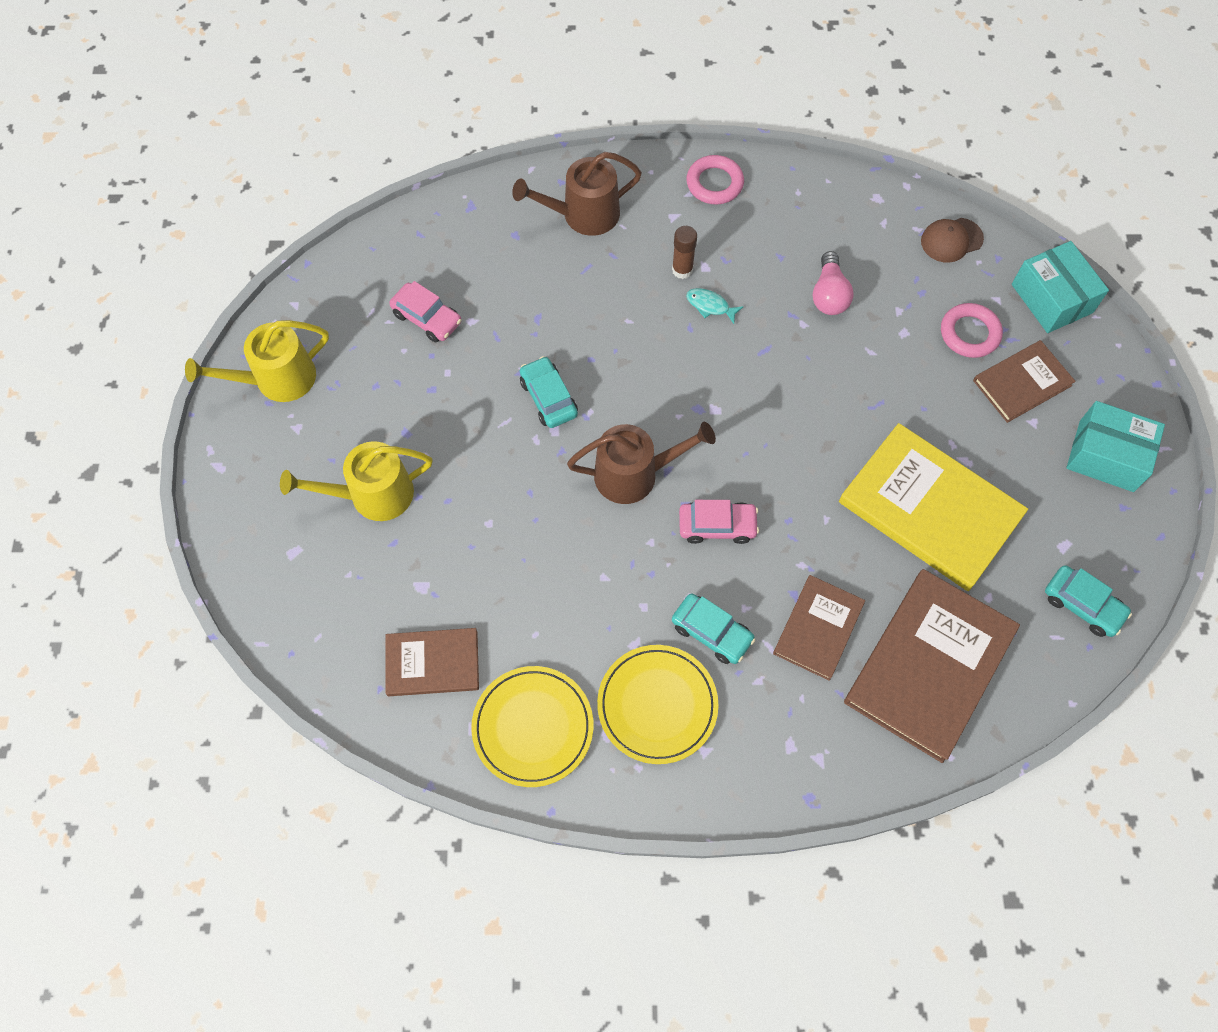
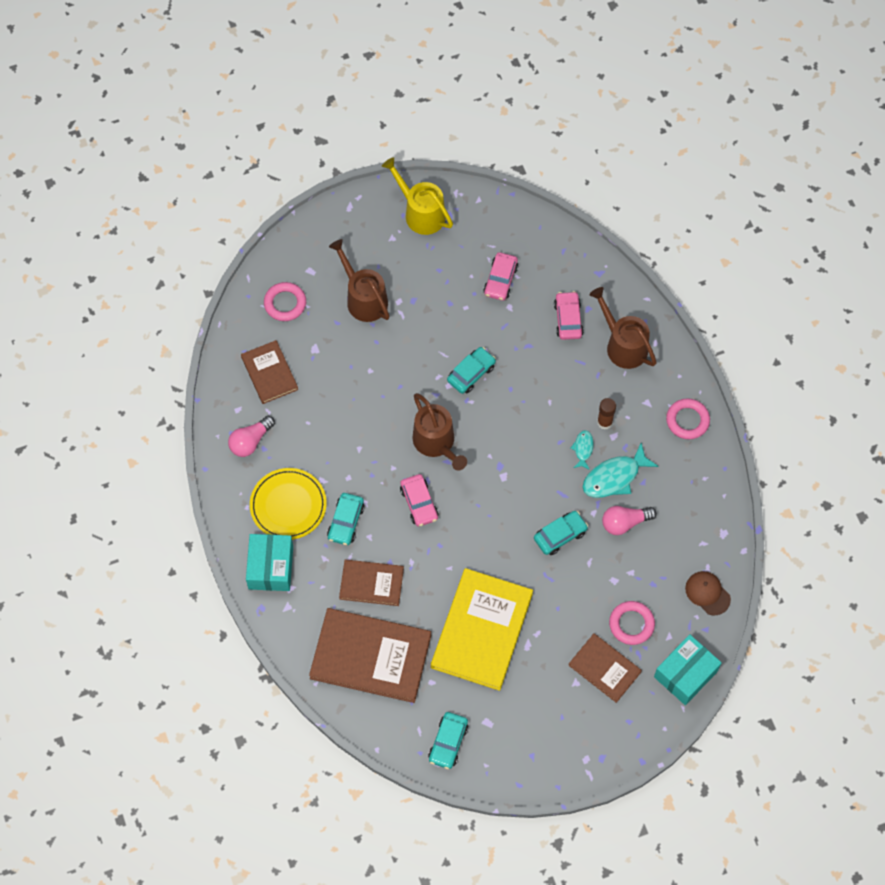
camera: 70 degrees right, 0 degrees up
yellow watering can [280,441,432,521] -> brown watering can [329,239,389,322]
yellow plate [471,666,593,787] -> pink light bulb [228,416,275,457]
turquoise box [1066,401,1165,492] -> turquoise box moved to [246,534,293,591]
none -> pink ring [264,282,306,321]
none -> turquoise car [534,511,588,555]
none -> pink car [554,291,584,340]
none -> turquoise fish [582,443,659,498]

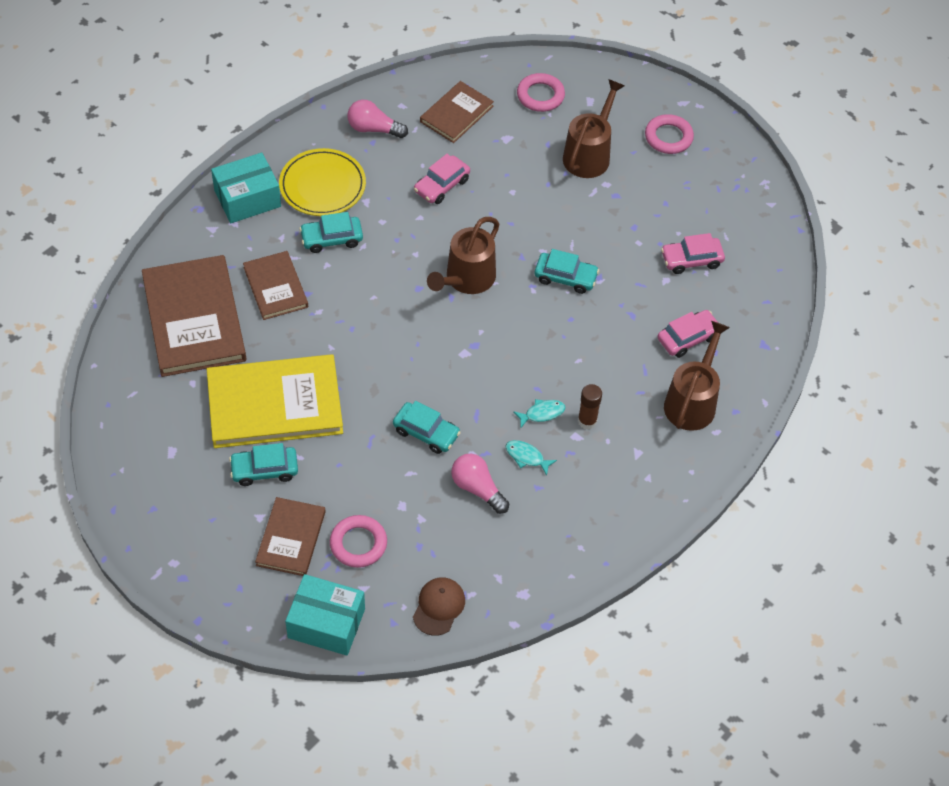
camera: 60 degrees right, 10 degrees down
yellow watering can [382,157,453,235] -> none
pink car [400,474,438,527] -> pink car moved to [414,154,470,204]
turquoise car [428,712,468,769] -> turquoise car moved to [229,443,298,486]
turquoise fish [582,443,659,498] -> turquoise fish [505,440,557,476], size x0.53
pink ring [666,398,710,439] -> pink ring moved to [645,114,694,154]

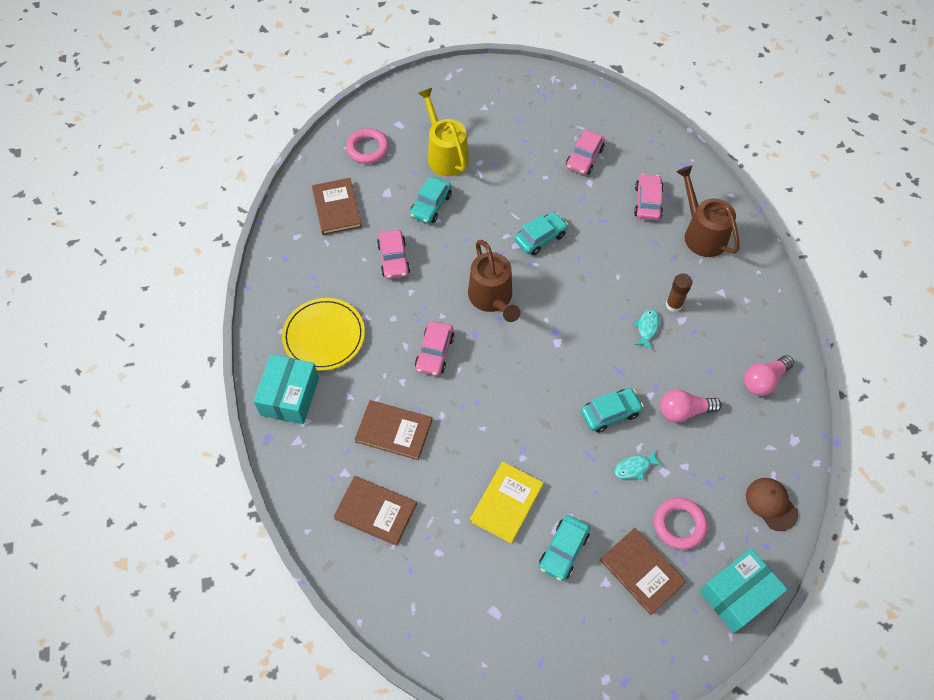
camera: 50 degrees left, 5 degrees up
brown book [142,255,246,377] -> brown book [333,476,417,546], size x0.56
yellow book [207,354,343,448] -> yellow book [470,462,543,544], size x0.56
turquoise car [299,212,363,253] -> turquoise car moved to [410,177,452,224]
pink light bulb [347,100,408,138] -> pink light bulb moved to [744,355,794,396]
turquoise fish [505,440,557,476] -> turquoise fish moved to [614,450,663,480]
brown watering can [563,79,624,178] -> yellow watering can [418,88,469,176]
pink ring [645,114,694,154] -> none
none -> pink car [415,321,454,376]

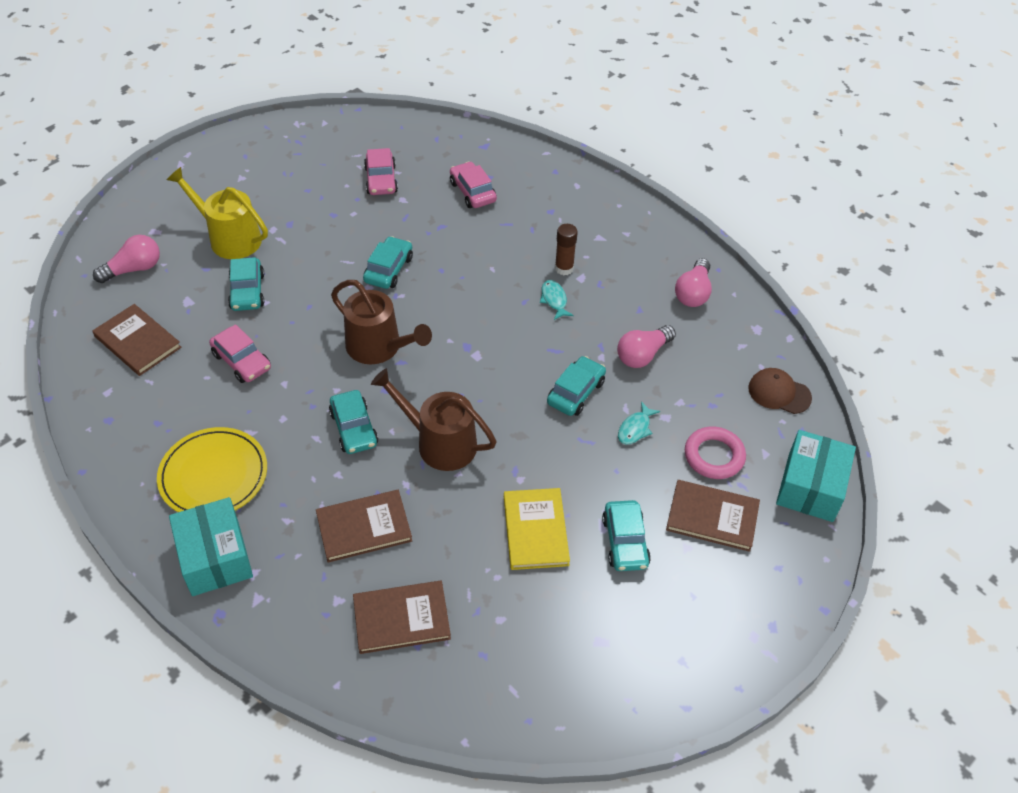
camera: 35 degrees left, 10 degrees down
pink ring [346,128,389,164] -> pink light bulb [93,235,160,283]
pink car [415,321,454,376] -> turquoise car [329,390,378,454]
brown watering can [676,166,740,257] -> brown watering can moved to [371,368,496,471]

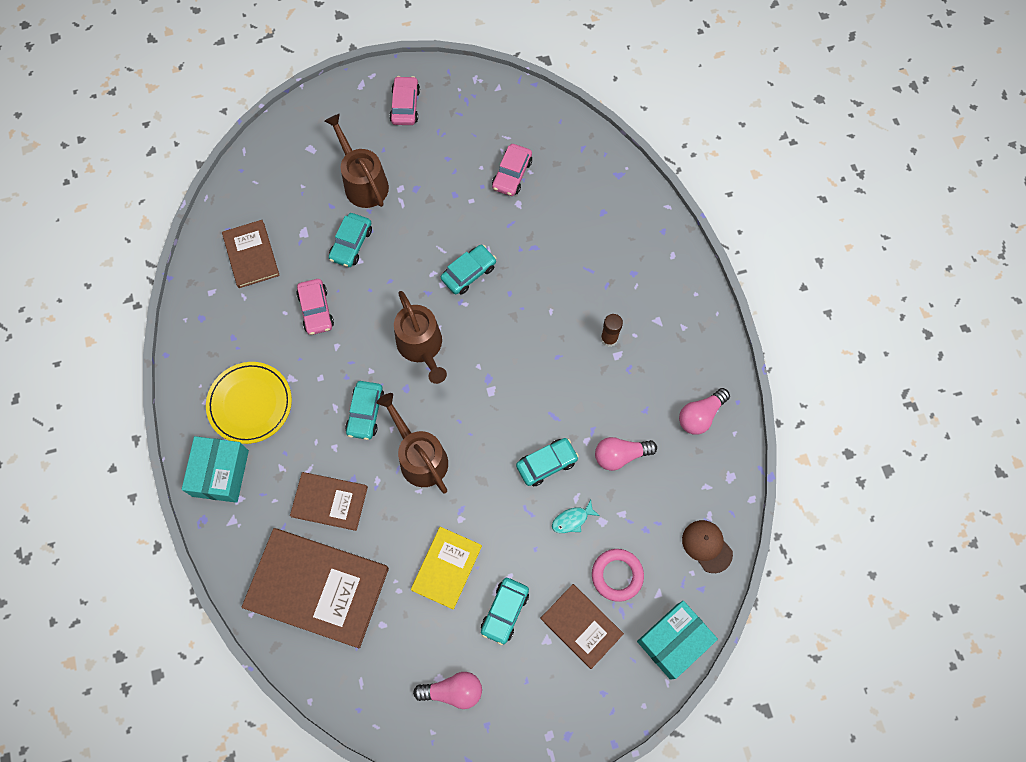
camera: 30 degrees right, 20 degrees up
pink light bulb [93,235,160,283] -> pink light bulb moved to [413,672,482,709]
yellow watering can [167,167,268,259] -> brown watering can [324,114,389,208]
brown book [353,581,451,654] -> brown book [242,528,389,648], size x1.77
pink car [450,161,497,208] -> pink car moved to [389,76,420,125]
turquoise fish [540,280,574,320] -> none

